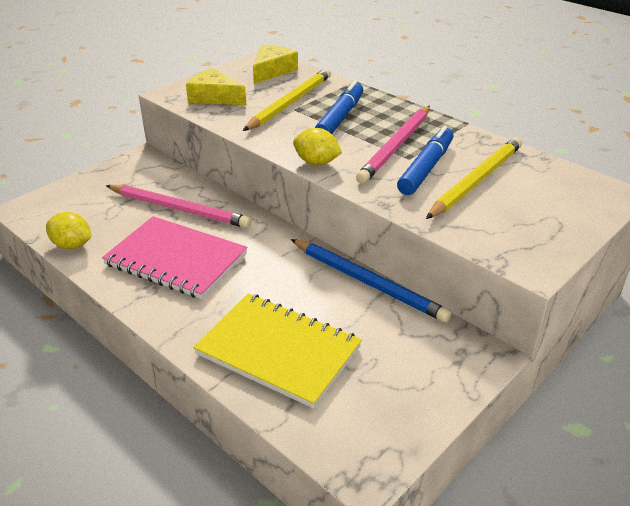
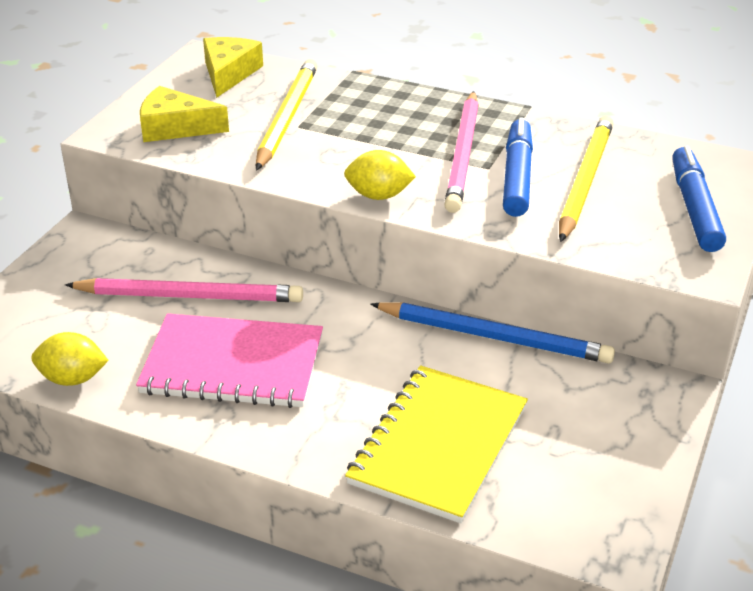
camera: 20 degrees left, 0 degrees up
yellow notebook [193,293,362,408] -> yellow notebook turned 75 degrees counterclockwise [345,365,528,523]
blue marker [315,81,363,134] -> blue marker moved to [672,146,726,252]

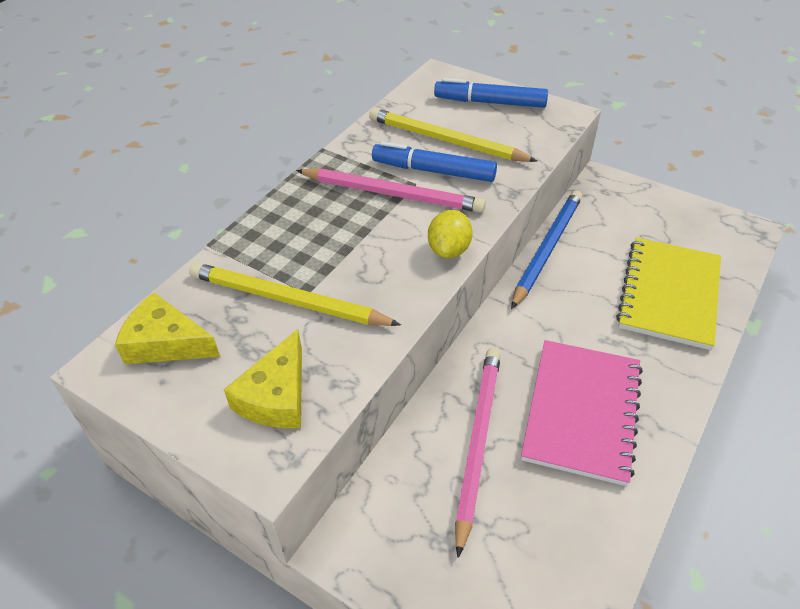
camera: 80 degrees left, 10 degrees up
yellow lemon [31,332,109,386] -> none
yellow notebook [345,365,528,523] -> yellow notebook turned 75 degrees clockwise [616,237,721,350]

